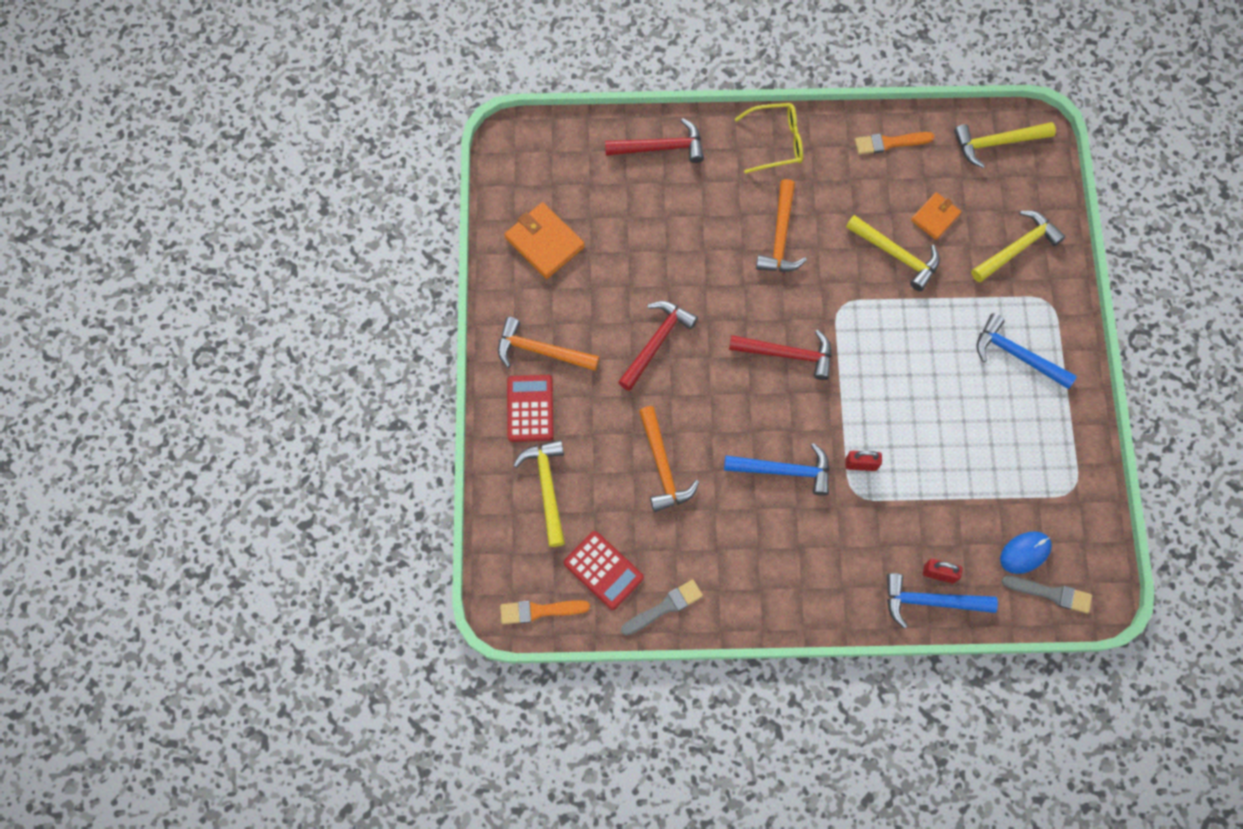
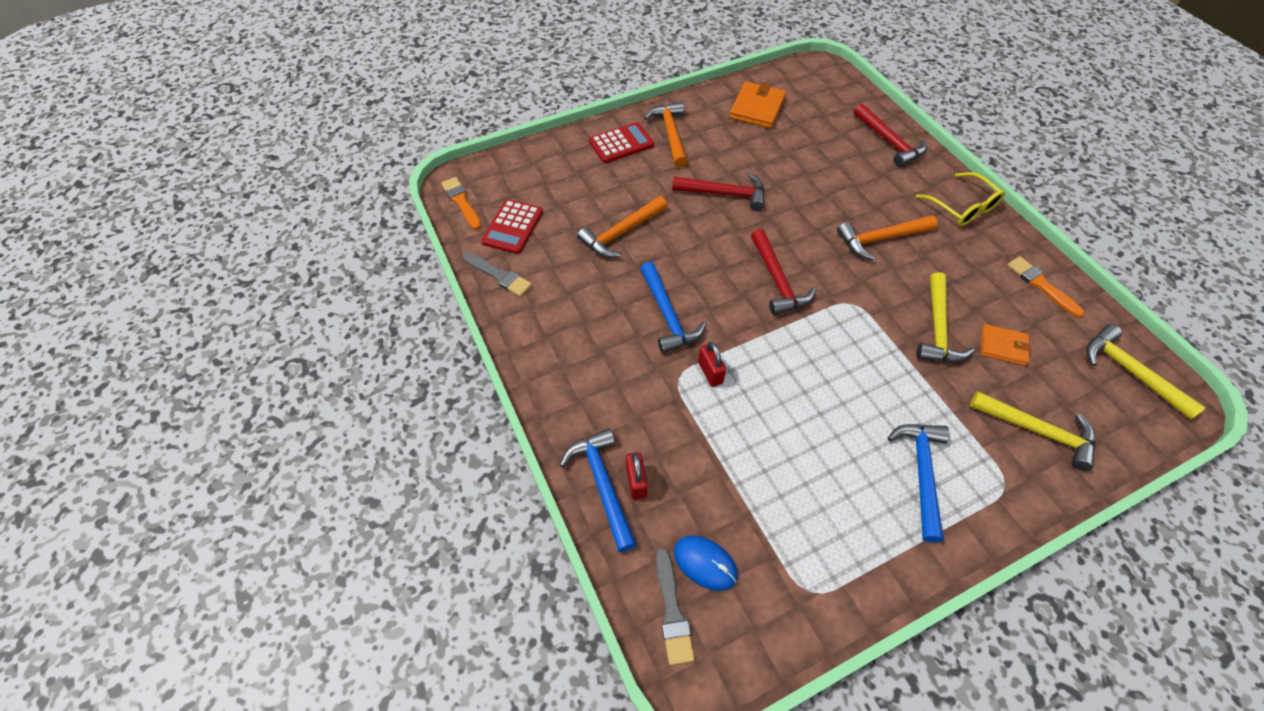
camera: 65 degrees right, 15 degrees down
yellow hammer [513,440,565,547] -> none

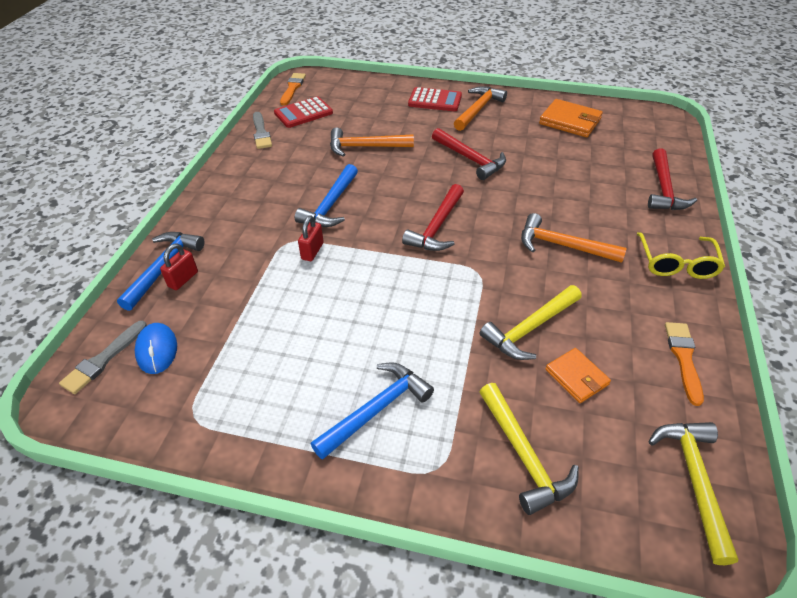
camera: 40 degrees right, 10 degrees down
orange wallet [729,81,786,129] -> orange wallet turned 60 degrees clockwise [539,99,603,137]

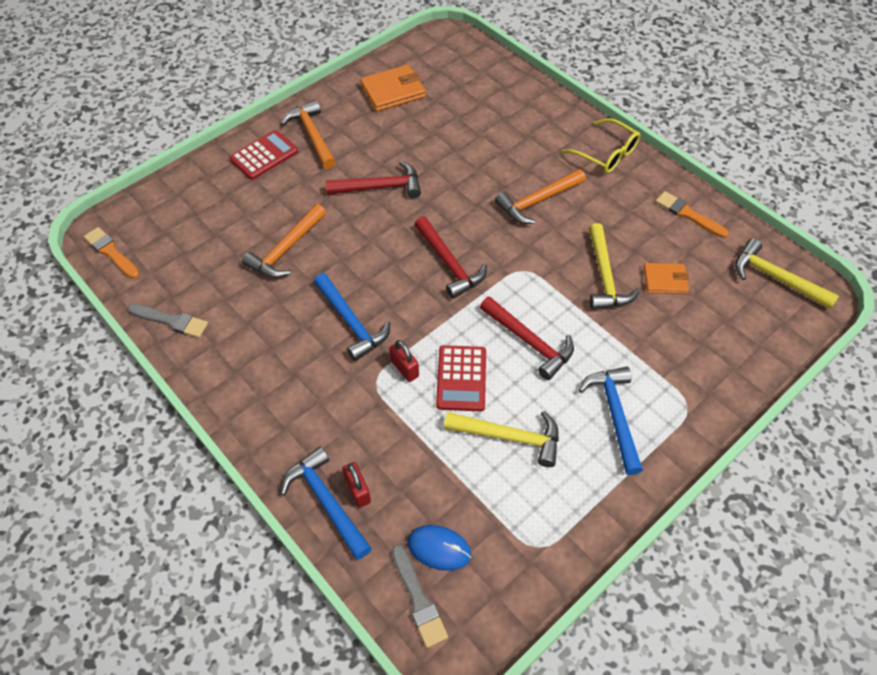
camera: 55 degrees left, 10 degrees up
red calculator [274,96,333,128] -> red calculator moved to [436,345,486,411]
yellow hammer [480,383,579,515] -> yellow hammer moved to [444,411,559,467]
red hammer [648,148,697,210] -> red hammer moved to [480,296,574,380]

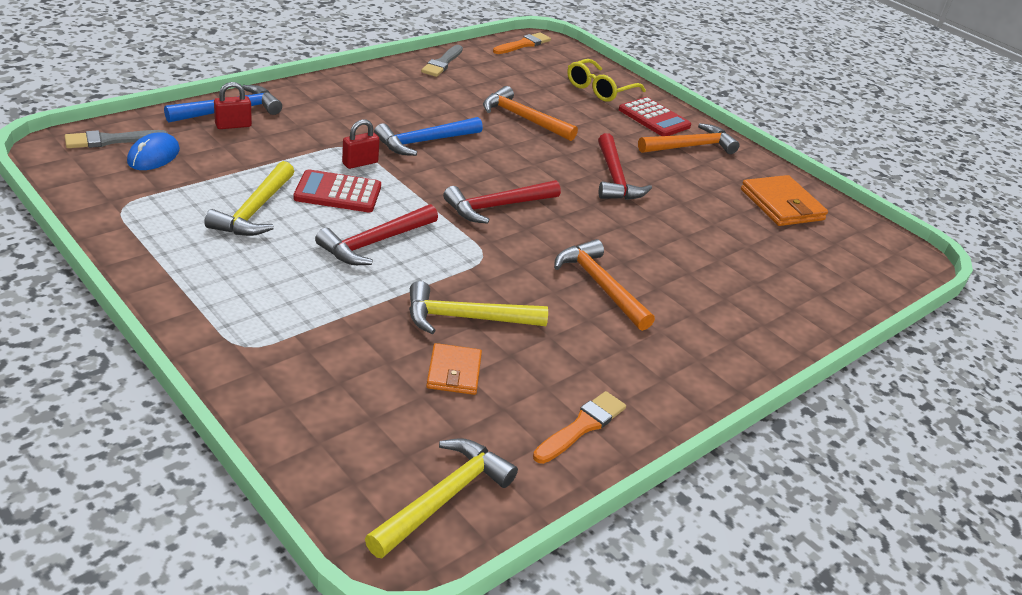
camera: 85 degrees right, 20 degrees down
yellow glasses [562,118,640,173] -> yellow glasses moved to [567,59,646,102]
blue hammer [579,367,643,475] -> none

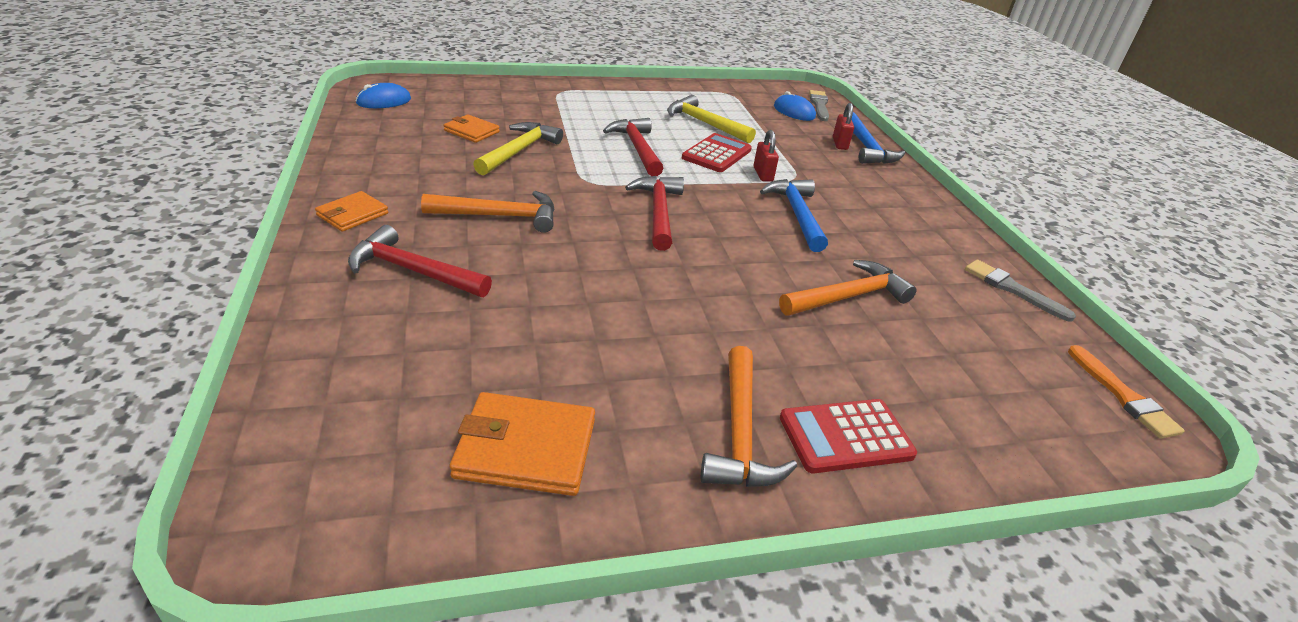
camera: 120 degrees right, 0 degrees up
yellow hammer [365,438,518,558] -> blue mouse [356,83,411,108]
orange brush [533,391,626,464] -> none
yellow glasses [567,59,646,102] -> none
red hammer [598,133,652,200] -> red hammer moved to [348,225,492,297]
none -> orange wallet [315,191,389,232]

